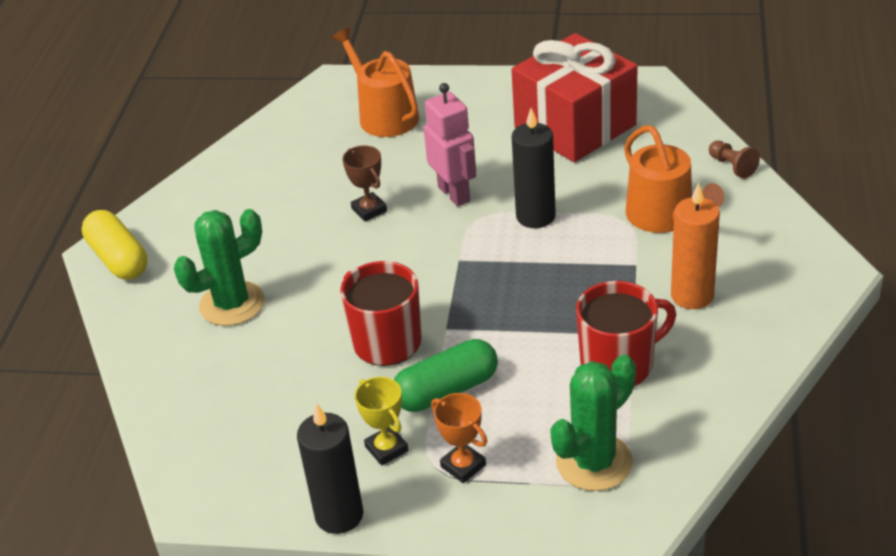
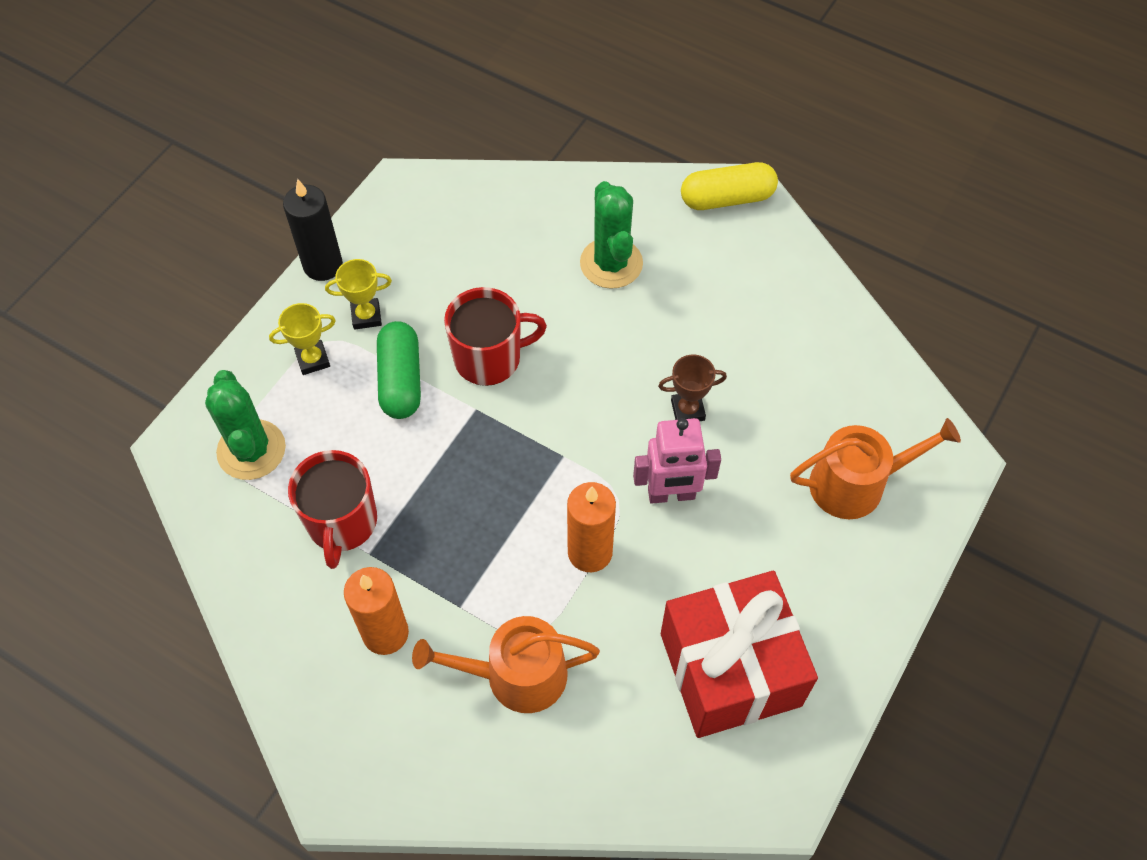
camera: 110 degrees right, 20 degrees up
orange trophy [431,393,487,483] -> yellow trophy [269,303,336,375]
black candle [512,108,556,228] -> orange candle [567,482,616,572]
brown pawn [709,141,760,179] -> none

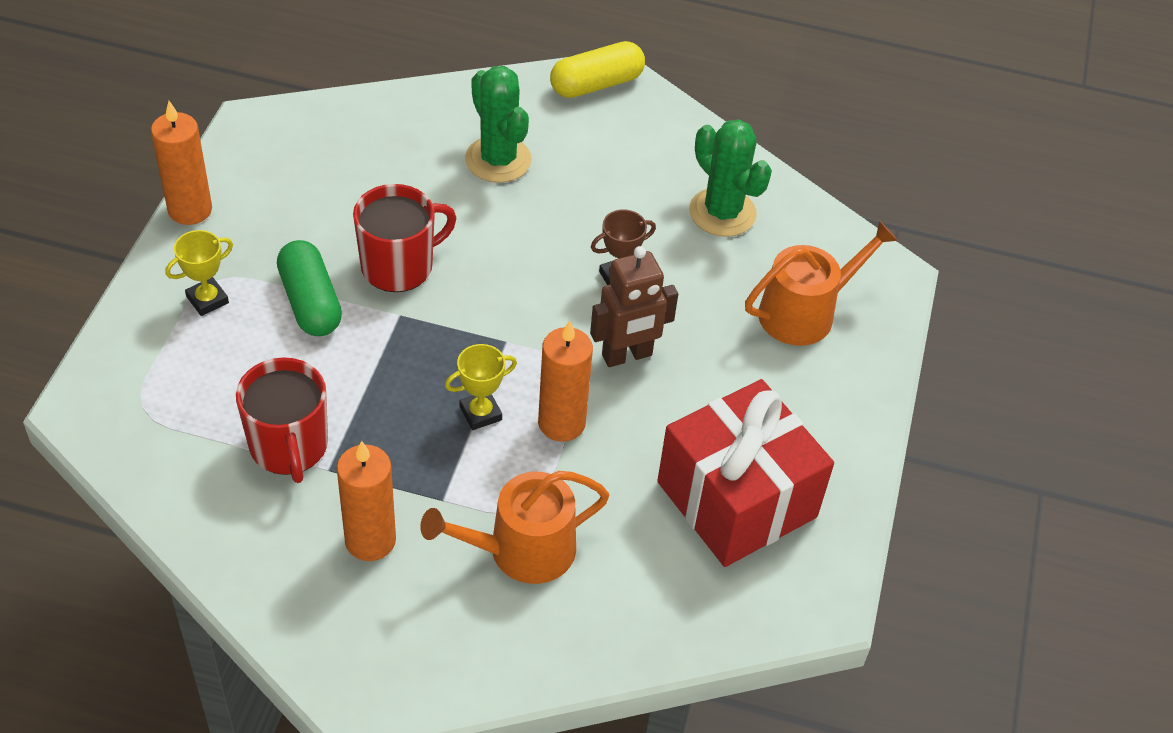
camera: 20 degrees left, 10 degrees down
green cactus [205,370,286,480] -> green cactus moved to [689,119,772,237]
black candle [283,179,343,281] -> orange candle [151,101,212,225]
yellow trophy [325,259,392,330] -> yellow trophy moved to [445,344,517,430]
pink robot [633,418,721,504] -> brown robot [590,246,678,367]

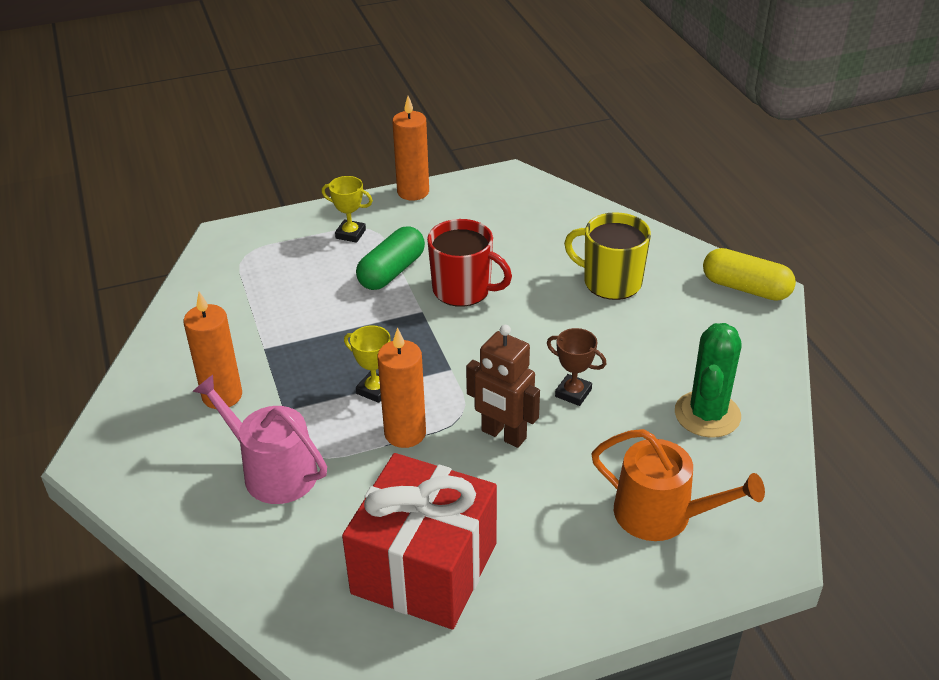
camera: 60 degrees right, 10 degrees down
red mug [236,358,328,483] -> none
orange watering can [420,471,609,584] -> pink watering can [192,375,327,504]
green cactus [465,66,532,183] -> yellow mug [564,212,651,300]

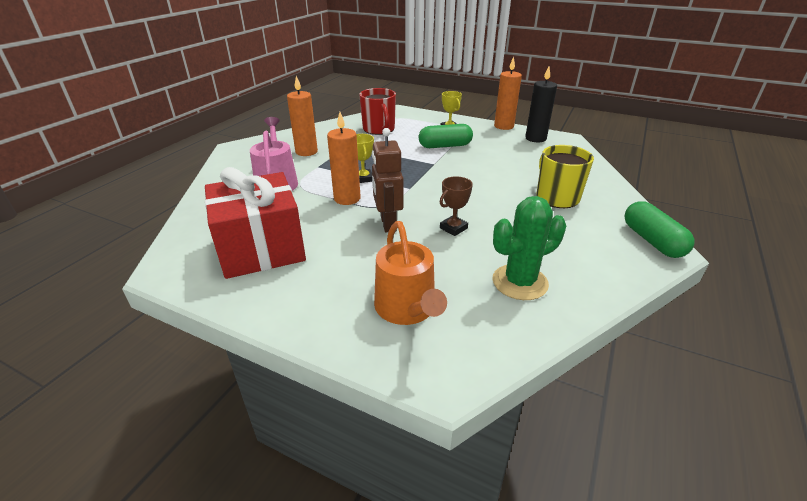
camera: 45 degrees right, 5 degrees down
red mug [427,219,512,307] -> red mug moved to [359,88,396,135]
brown trophy [547,328,606,406] -> brown trophy turned 60 degrees clockwise [440,176,473,236]
yellow capsule [703,248,796,301] -> green capsule [624,201,695,258]
none -> black candle [525,67,557,142]

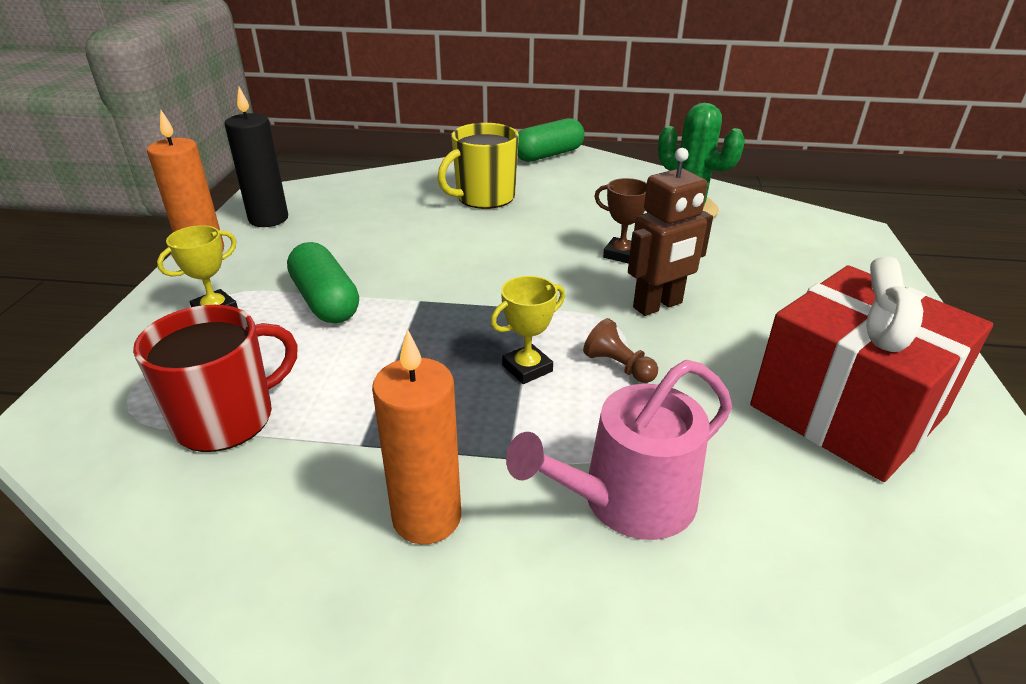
camera: 110 degrees left, 0 degrees up
orange candle [327,112,361,205] -> brown pawn [583,318,658,383]
orange watering can [374,221,447,325] -> none

